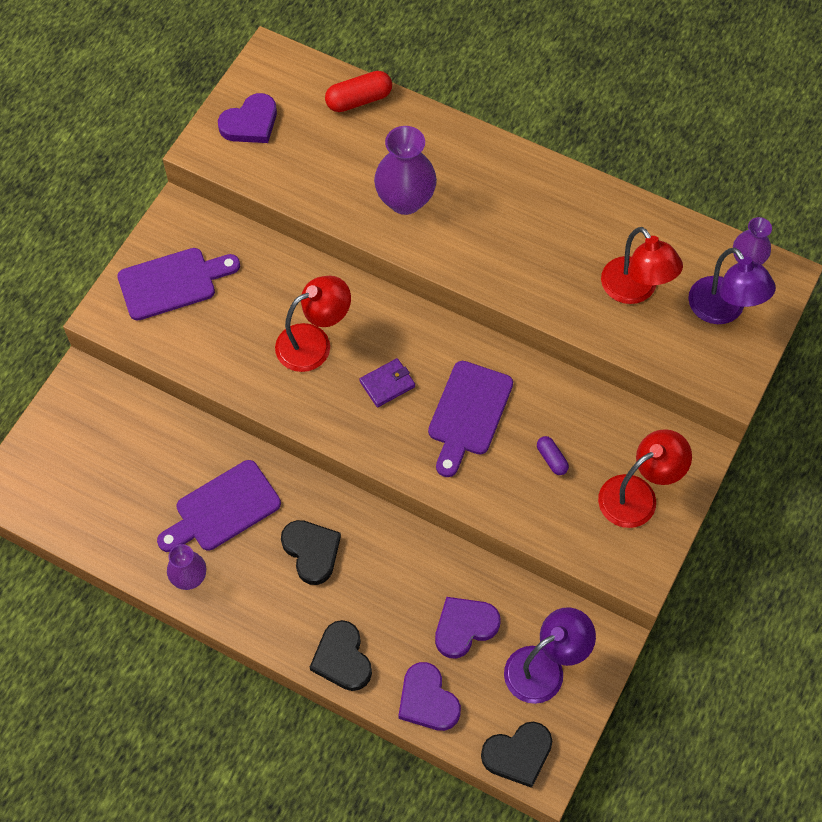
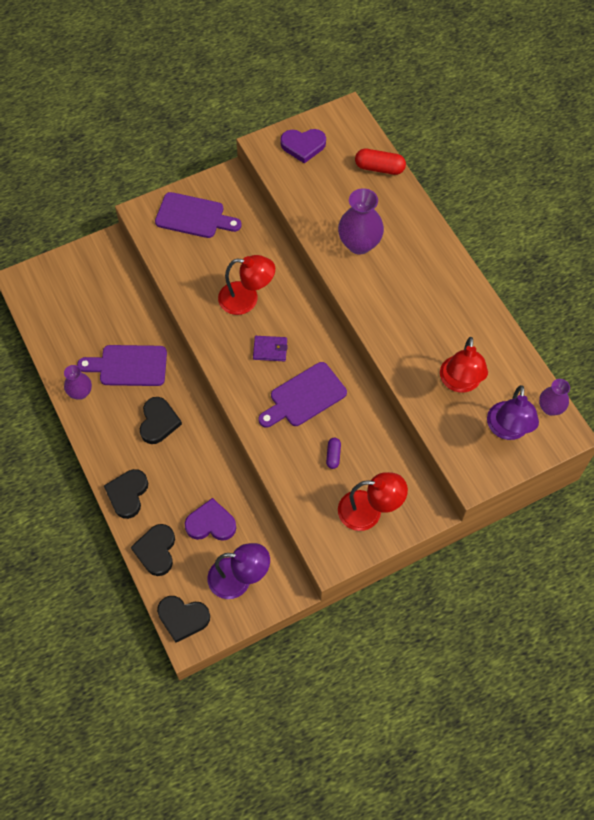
camera: 35 degrees right, 0 degrees up
purple heart [398,662,461,731] -> black heart [131,524,175,576]

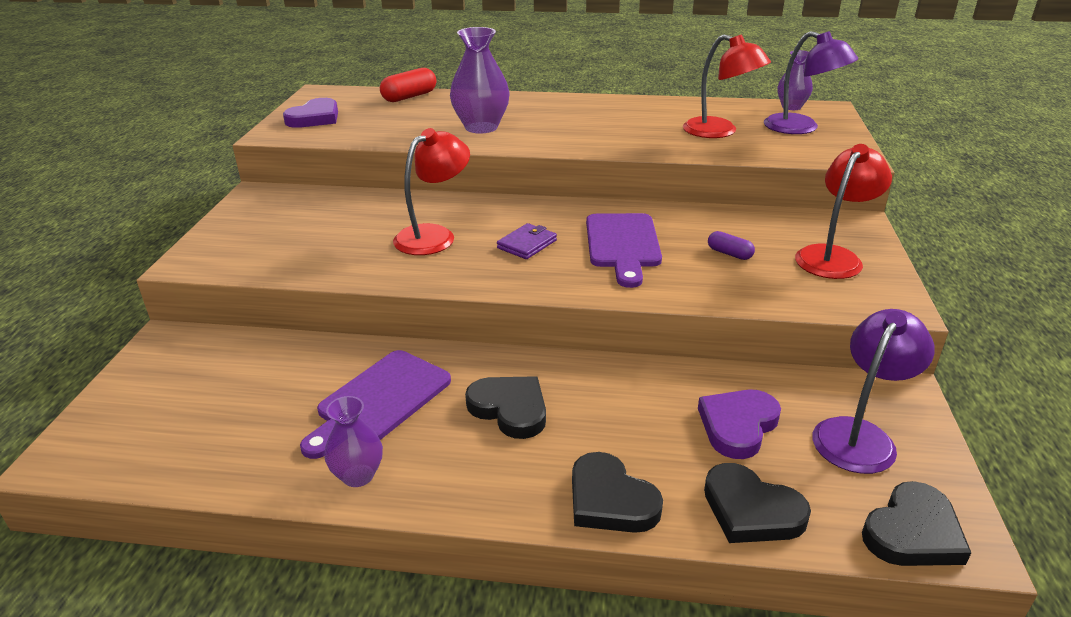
camera: 55 degrees left, 30 degrees down
purple cutting board [155,192,242,238] -> none

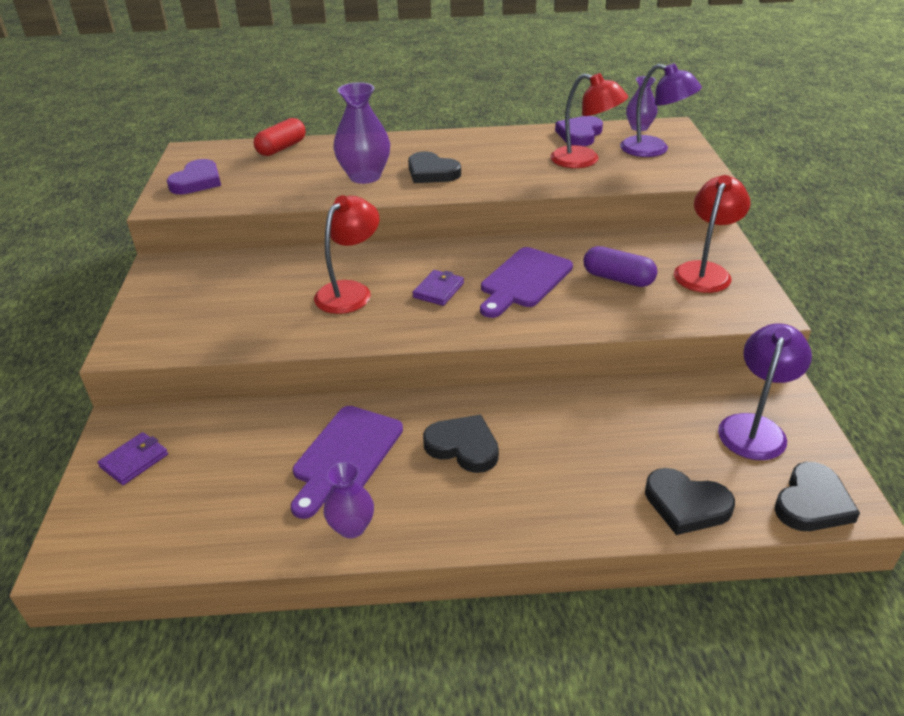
camera: 10 degrees left, 5 degrees up
black heart [572,452,663,533] -> black heart moved to [408,152,461,183]
purple cutting board [586,213,662,288] -> purple cutting board turned 45 degrees clockwise [480,247,573,318]
purple heart [698,390,781,459] -> purple heart moved to [555,116,603,146]
purple capsule [708,231,755,260] -> purple capsule [583,246,657,287], size x1.72
none -> purple wallet [98,432,168,485]

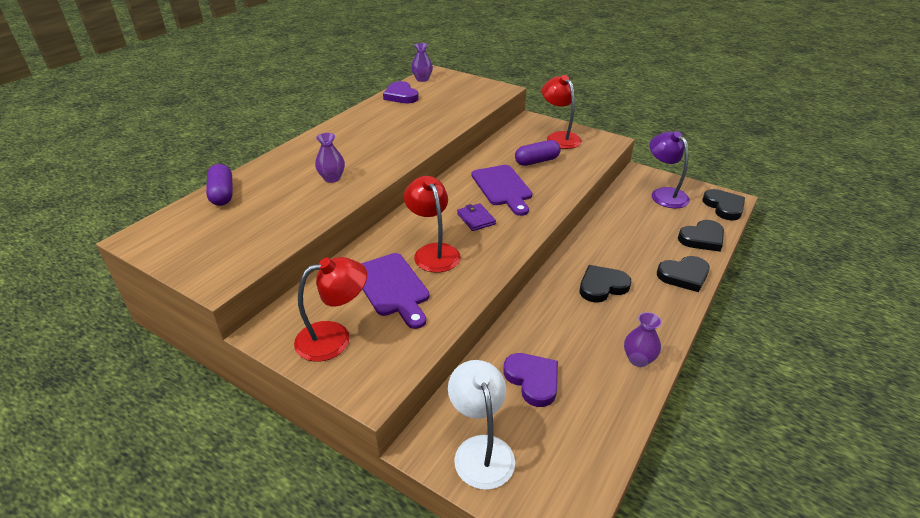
camera: 55 degrees left, 0 degrees up
purple wallet [98,432,168,485] -> white lamp [448,360,515,490]
purple heart [167,159,221,194] -> purple heart moved to [503,353,558,407]
red capsule [254,118,305,156] -> purple capsule [206,164,233,206]
purple cutting board [291,406,403,519] -> purple cutting board moved to [361,253,429,329]
purple vase [333,82,390,184] -> purple vase [315,133,345,183], size x0.60
black heart [408,152,461,183] -> black heart moved to [657,256,710,292]
red lamp [550,73,628,168] -> red lamp moved to [294,257,367,362]
purple lamp [620,63,702,157] -> none

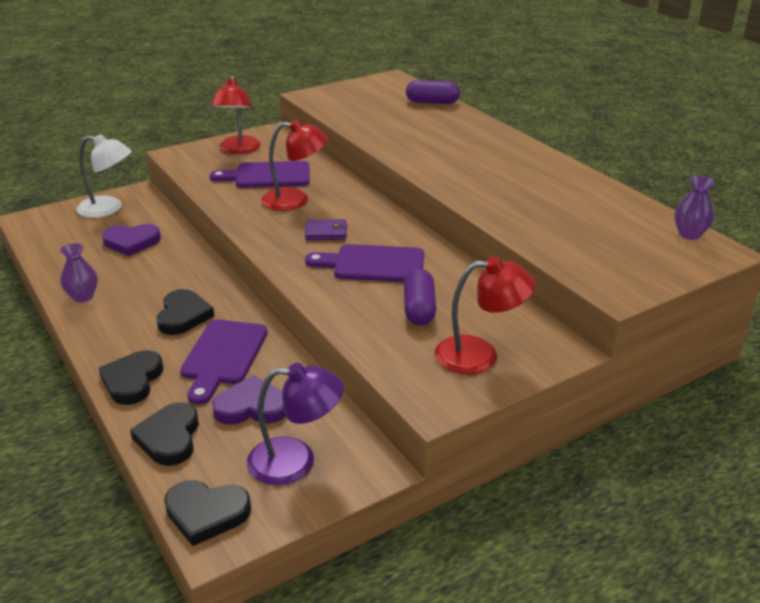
camera: 115 degrees right, 5 degrees down
purple vase [315,133,345,183] -> none
purple heart [383,81,419,103] -> purple heart moved to [212,375,286,425]
none -> purple cutting board [180,320,268,404]

